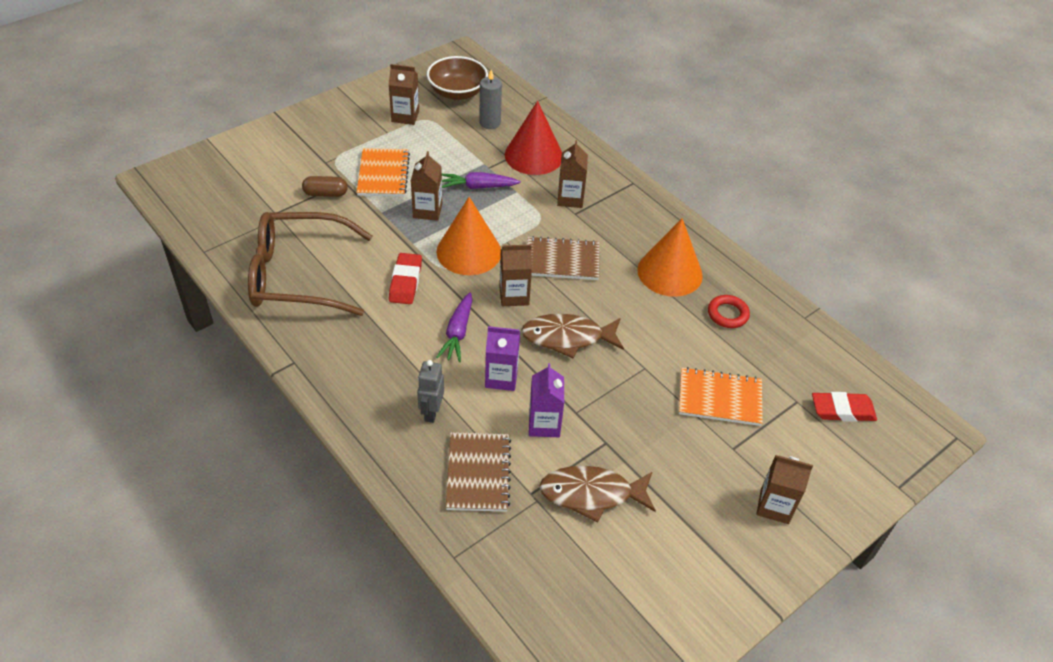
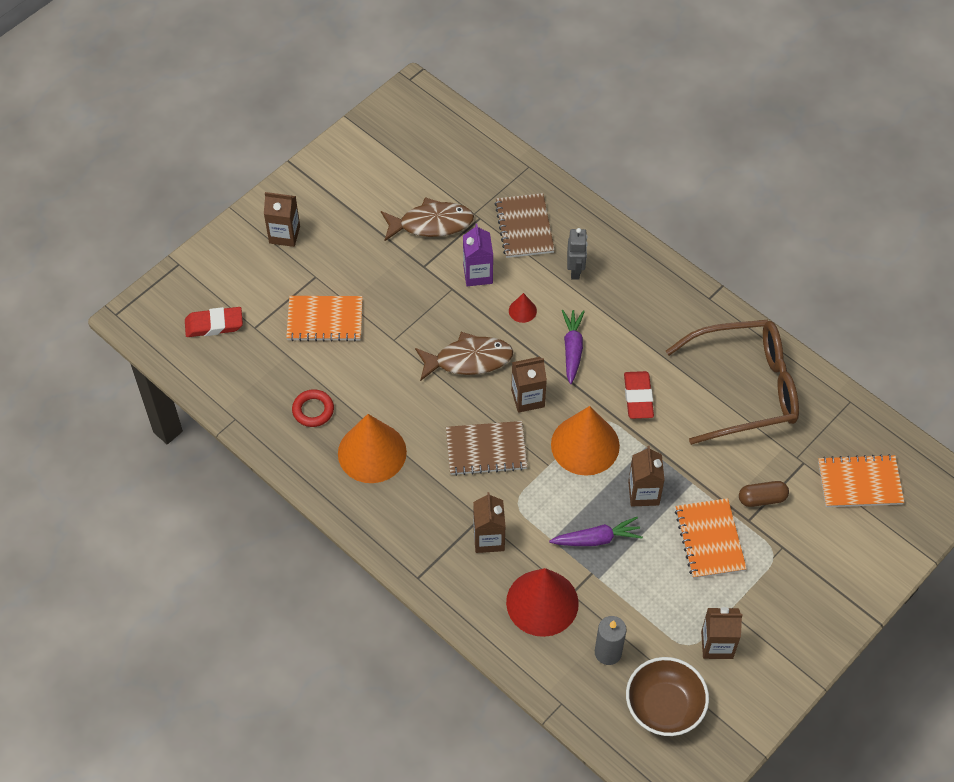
camera: 175 degrees right, 10 degrees up
purple carton [485,326,520,391] -> red cone [509,293,537,323]
none -> orange notebook [818,454,904,507]

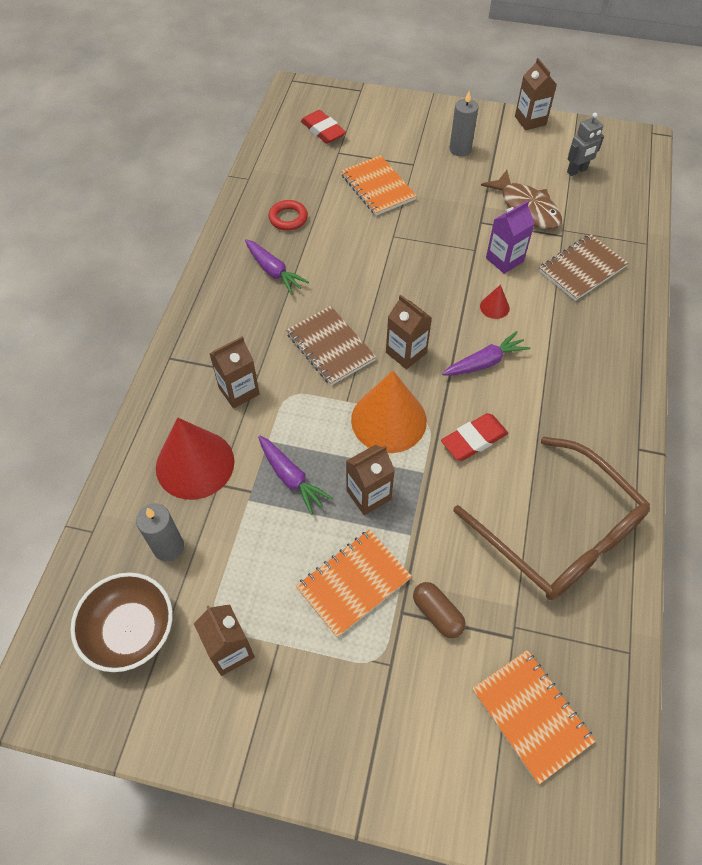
camera: 60 degrees right, 0 degrees up
brown carton [264,192,300,247] -> brown carton moved to [515,58,557,130]
orange cone [338,414,407,483] -> purple carrot [245,239,309,295]
brown fish [415,332,513,381] -> none
grey robot [567,228,588,280] -> grey robot moved to [567,112,604,176]
none -> grey candle [449,91,479,157]

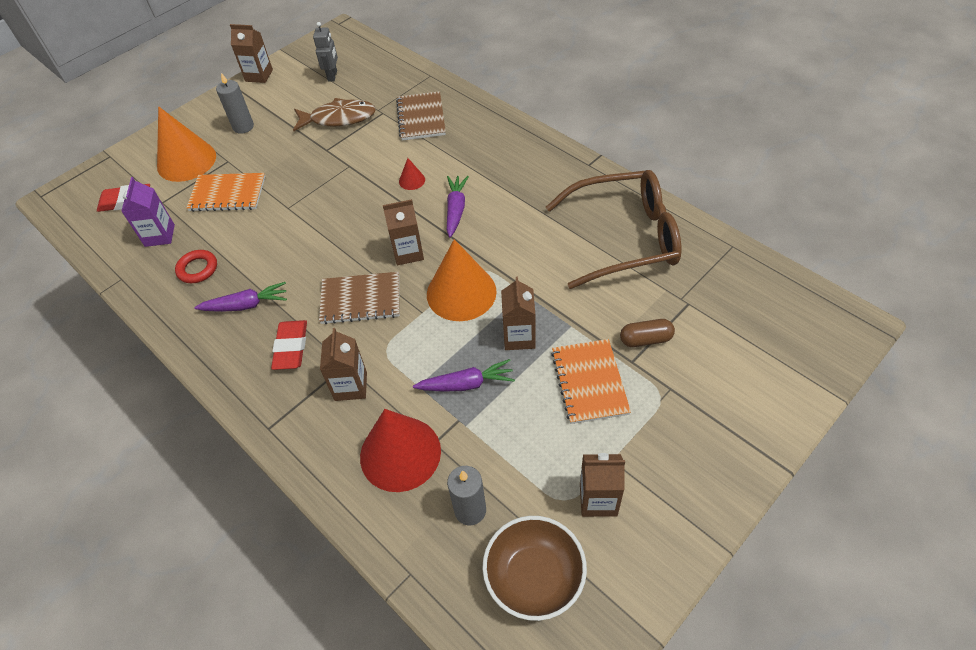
camera: 55 degrees left, 5 degrees down
red eraser [441,413,508,461] -> red eraser moved to [271,320,307,370]
orange notebook [472,650,596,784] -> none
purple carton [486,201,535,274] -> purple carton moved to [121,177,175,247]
none -> orange cone [157,106,216,182]

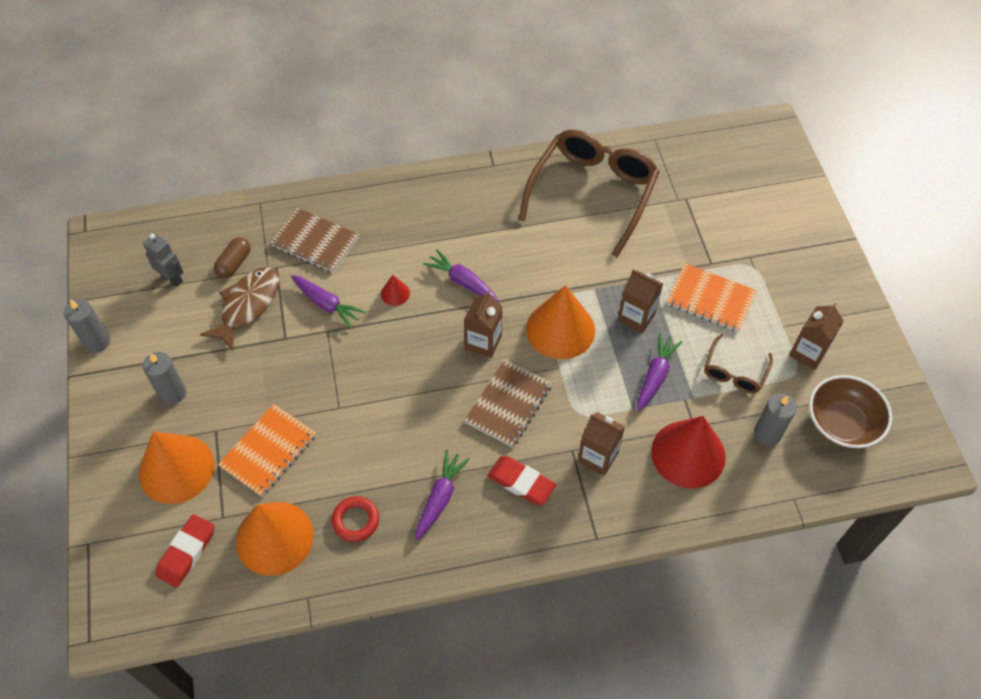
camera: 60 degrees left, 5 degrees up
purple carton [121,177,175,247] -> orange cone [236,502,314,576]
brown carton [230,24,273,83] -> grey candle [64,299,110,353]
brown capsule [620,319,675,347] -> brown capsule moved to [214,237,251,278]
none -> purple carrot [291,275,366,328]
none -> brown glasses [704,334,773,393]

